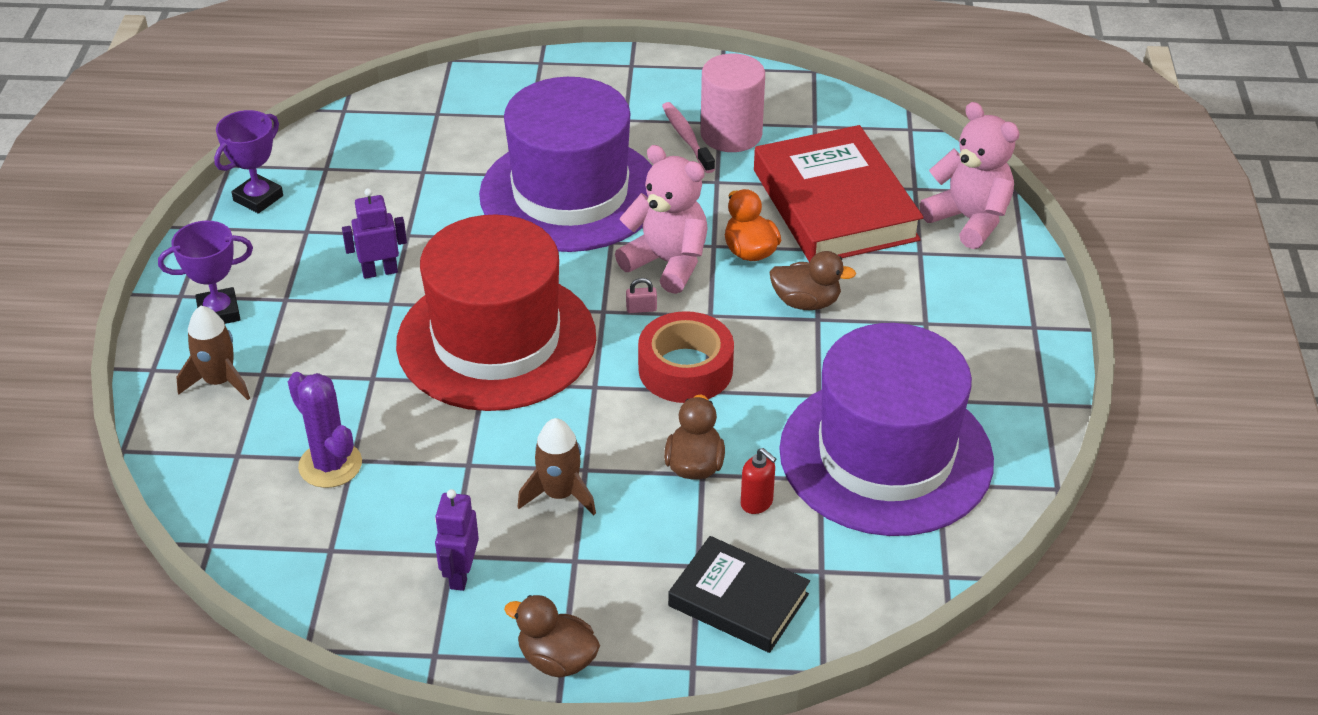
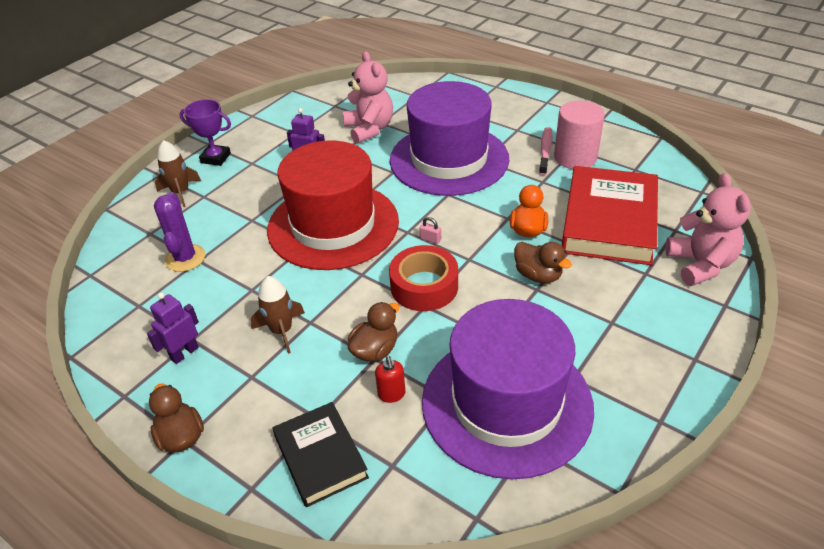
camera: 35 degrees right, 0 degrees up
purple trophy [214,110,283,214] -> none
pink teddy bear [615,145,708,294] -> pink teddy bear moved to [343,51,393,144]

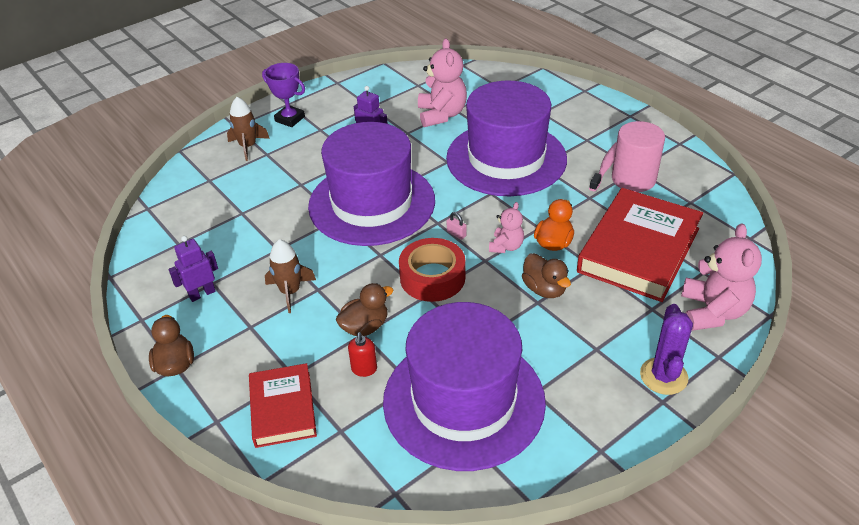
camera: 15 degrees right, 0 degrees up
purple cactus [154,192,205,272] -> purple cactus moved to [640,304,693,395]
red hat [267,140,399,270] -> purple hat [308,122,435,246]
black book [272,402,369,507] -> red book [249,363,317,448]
none -> pink teddy bear [489,202,524,253]

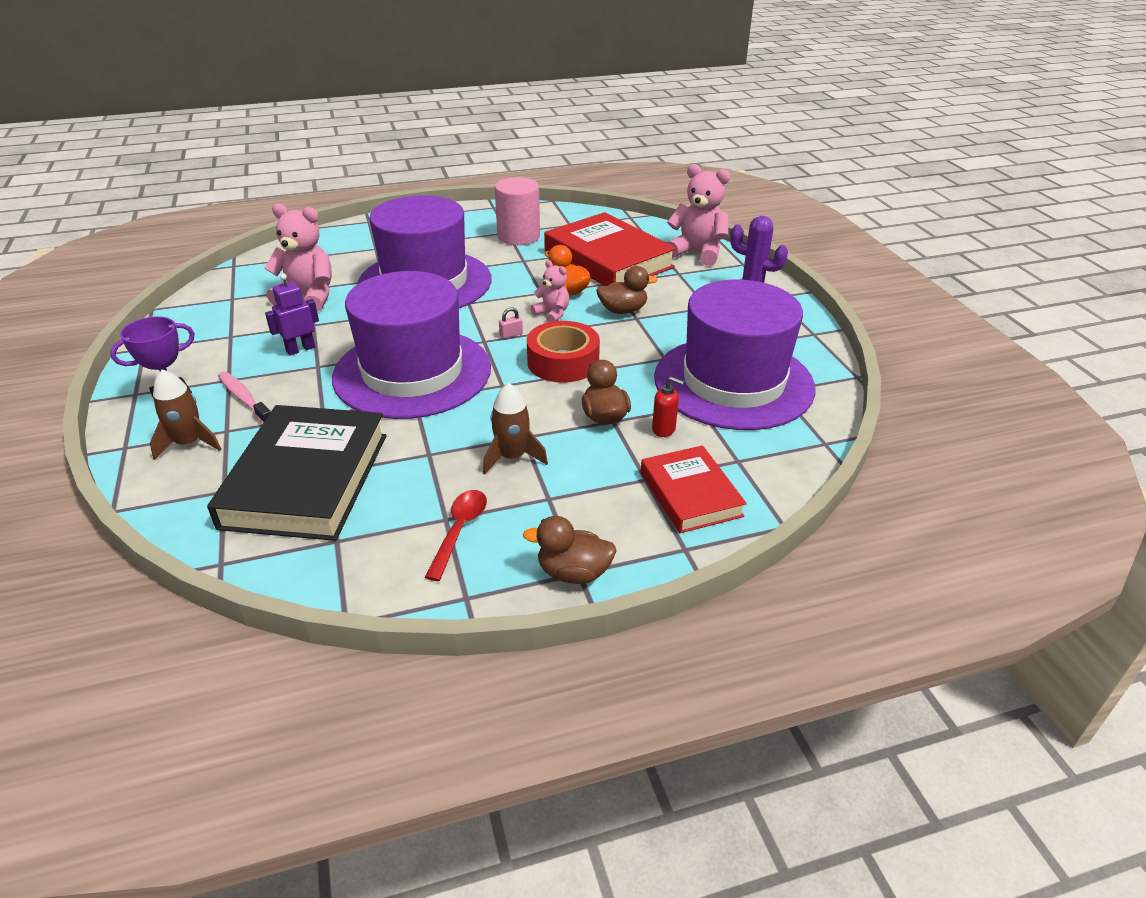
camera: 70 degrees left, 5 degrees down
purple robot [169,236,218,302] -> red spoon [425,490,487,581]
red book [249,363,317,448] -> red book turned 60 degrees clockwise [641,445,747,533]
pink toothbrush [589,142,617,191] -> pink toothbrush moved to [218,371,271,423]
none -> black book [207,405,386,541]

